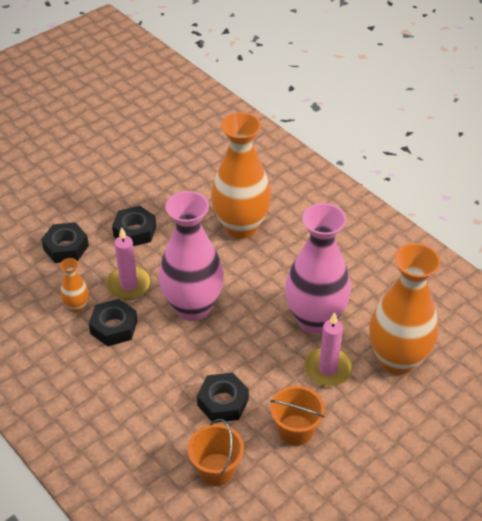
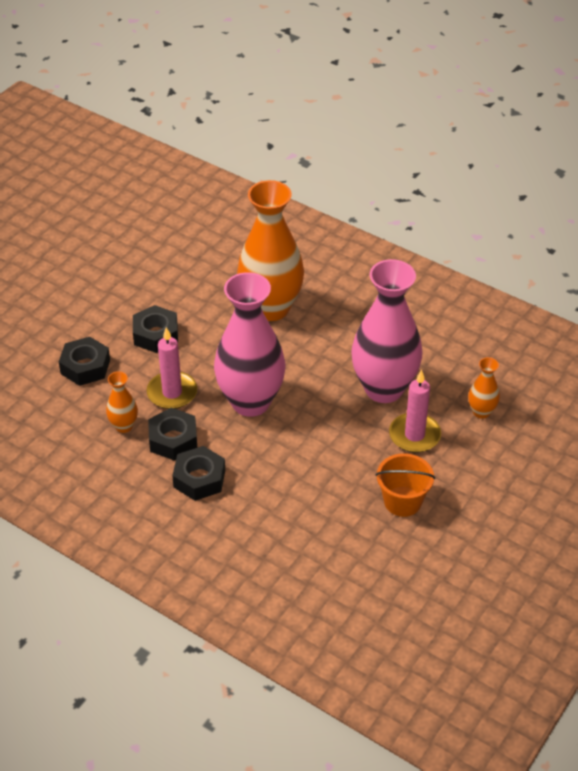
camera: 15 degrees left, 0 degrees up
orange bucket [187,419,244,486] -> none
black nut [197,373,249,423] -> black nut moved to [172,446,225,501]
orange vase [369,243,441,375] -> orange vase [468,357,500,419], size x0.44

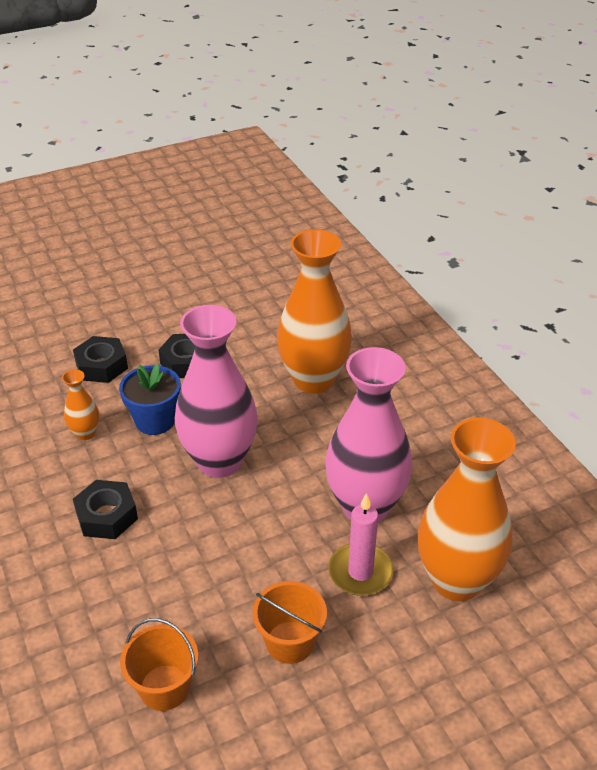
camera: 30 degrees right, 5 degrees down
pink candle [146,327,197,409] -> blue flower pot [119,364,181,435]
black nut [148,408,197,461] -> none
orange vase [468,357,500,419] -> orange vase [418,418,516,601], size x2.27
none -> orange bucket [120,618,198,711]

